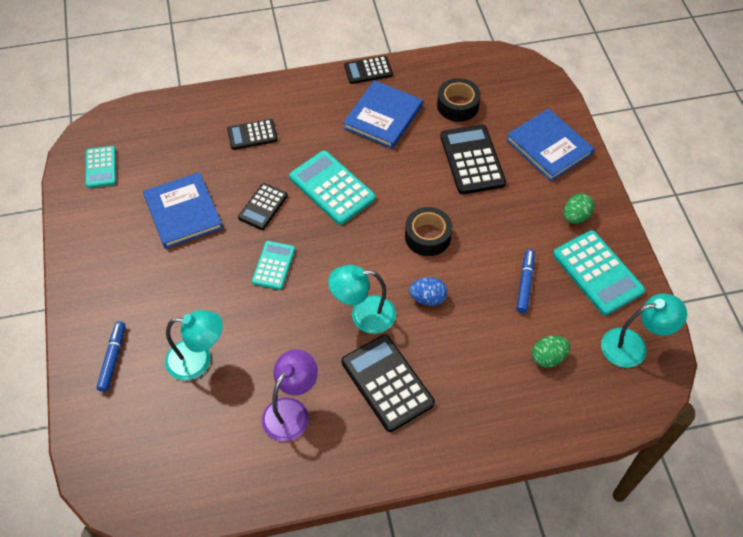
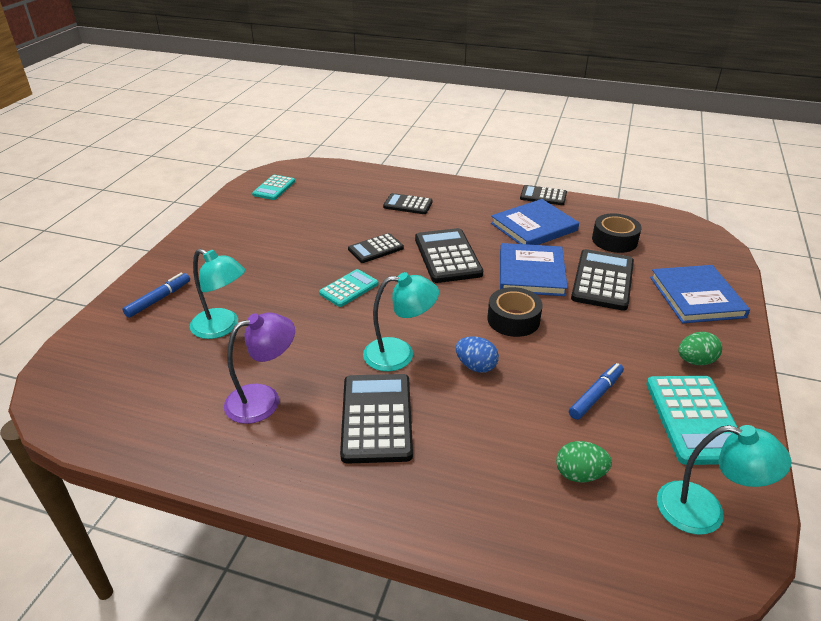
camera: 30 degrees right, 20 degrees down
blue book [143,172,223,249] -> blue book moved to [500,243,568,296]
turquoise calculator [289,150,375,225] -> black calculator [415,228,483,283]
turquoise lamp [328,265,396,334] -> turquoise lamp turned 150 degrees clockwise [363,272,439,372]

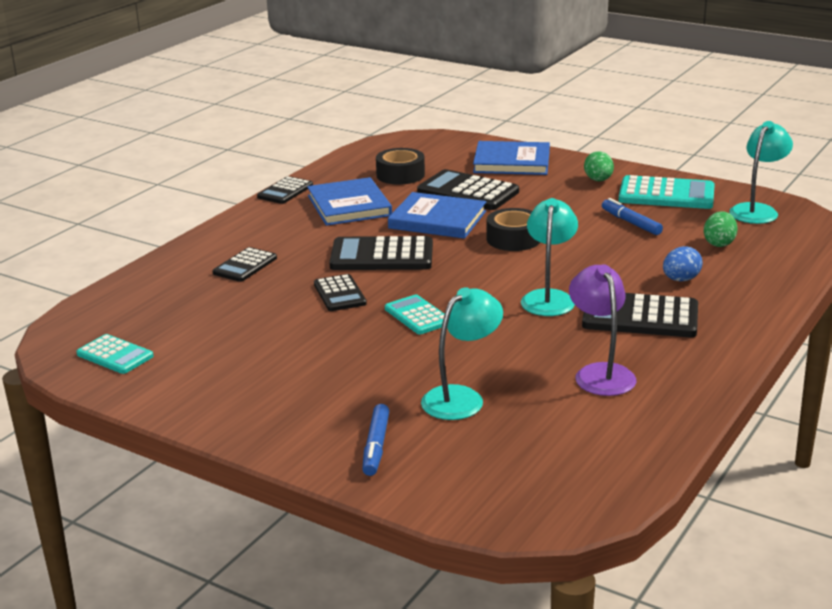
camera: 75 degrees left, 10 degrees down
blue marker [122,273,190,318] -> blue marker turned 135 degrees counterclockwise [362,404,389,476]
blue egg [456,336,499,373] -> blue egg moved to [663,246,703,282]

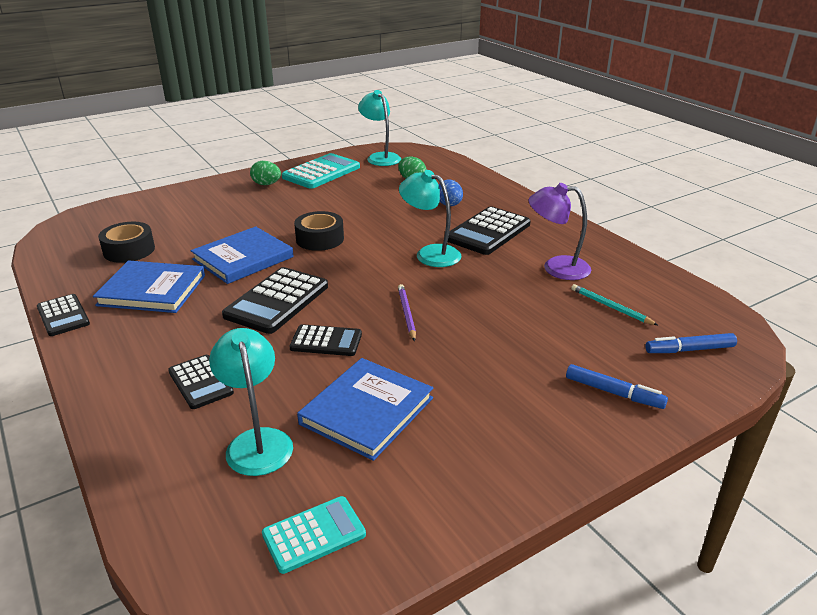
camera: 65 degrees left, 5 degrees up
turquoise calculator [385,294,445,334] -> purple pencil [398,284,416,341]
black calculator [417,169,519,210] -> none
turquoise lamp [421,287,503,420] -> turquoise lamp moved to [209,328,293,476]
blue book [473,141,550,175] -> blue book moved to [297,358,433,461]
blue marker [602,198,663,235] -> blue marker moved to [645,333,737,353]
none -> turquoise pencil [571,284,658,325]

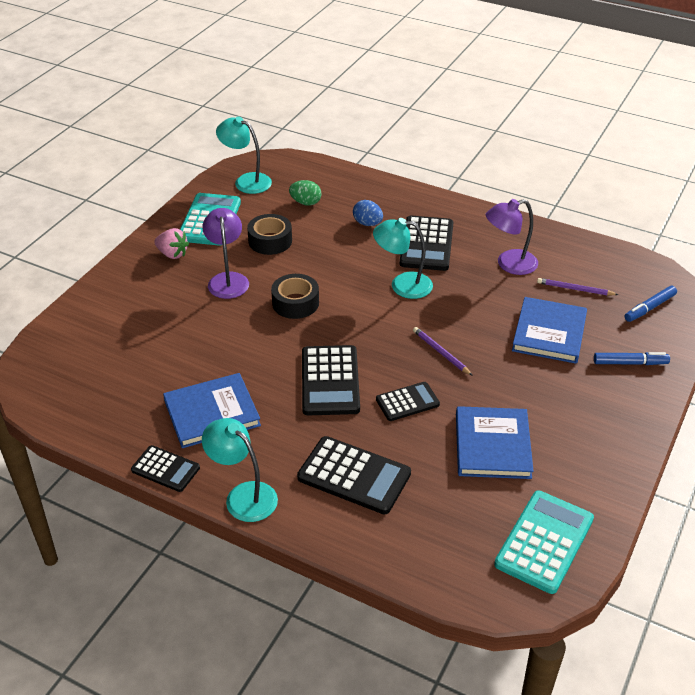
camera: 30 degrees left, 10 degrees up
black tape [98,222,155,263] -> black tape moved to [247,214,292,255]
black calculator [168,355,234,409] -> black calculator [297,436,411,514], size x1.66
blue book [191,227,294,284] -> blue book moved to [512,297,587,364]
turquoise lamp [209,328,293,476] -> turquoise lamp moved to [202,418,278,522]
green egg [250,161,281,185] -> pink strawberry [154,228,189,259]
turquoise calculator [262,496,366,574] -> turquoise calculator [494,491,594,594], size x1.66
turquoise pencil [571,284,658,325] -> purple pencil [537,278,619,295]
none -> purple lamp [202,208,249,299]

